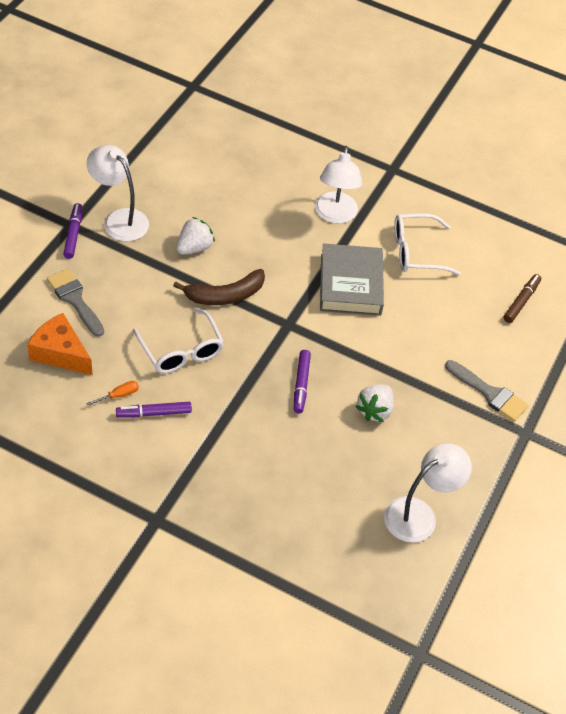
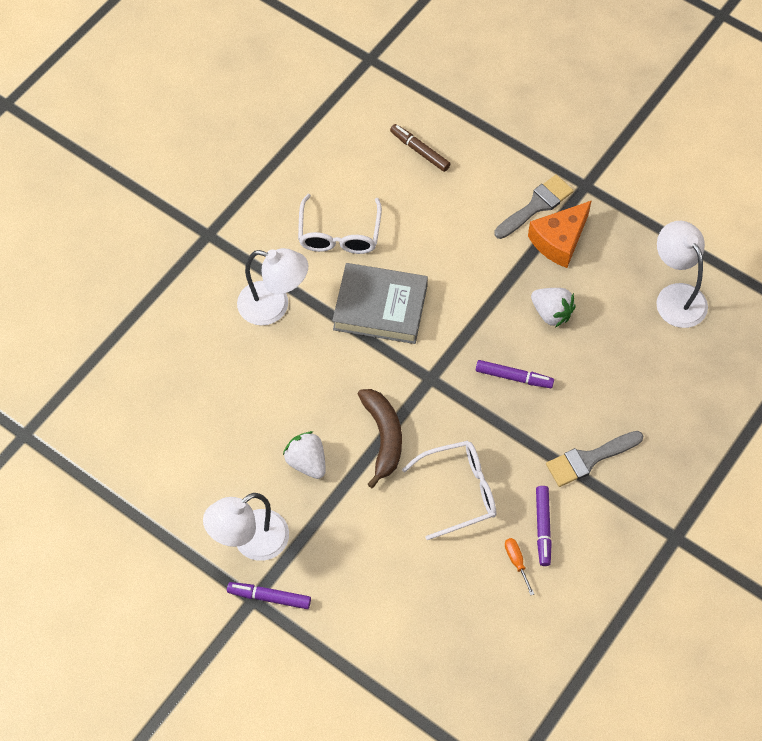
camera: 75 degrees left, 10 degrees up
orange cheese [27,313,93,375] -> orange cheese moved to [528,200,592,268]
grey brush [47,268,104,337] -> grey brush moved to [546,431,643,487]

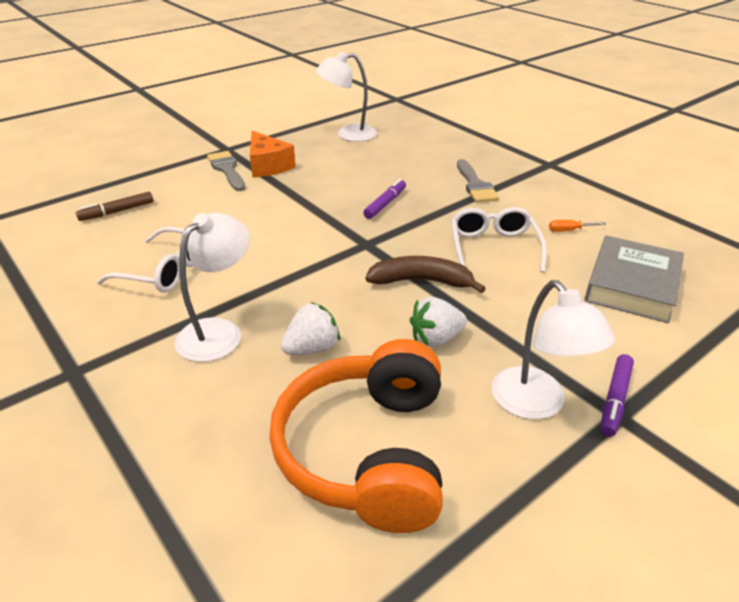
camera: 75 degrees left, 25 degrees down
grey book [332,263,428,344] -> grey book moved to [584,235,684,323]
white strawberry [531,288,576,328] -> white strawberry moved to [281,302,340,355]
purple marker [536,486,552,566] -> none
none -> orange headphones [269,339,443,533]

